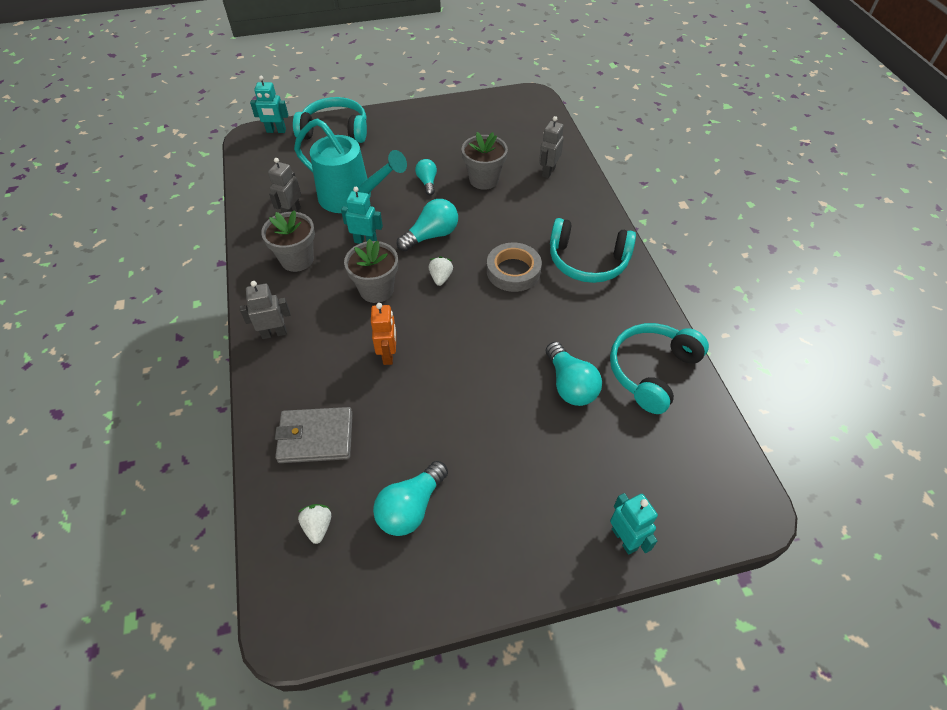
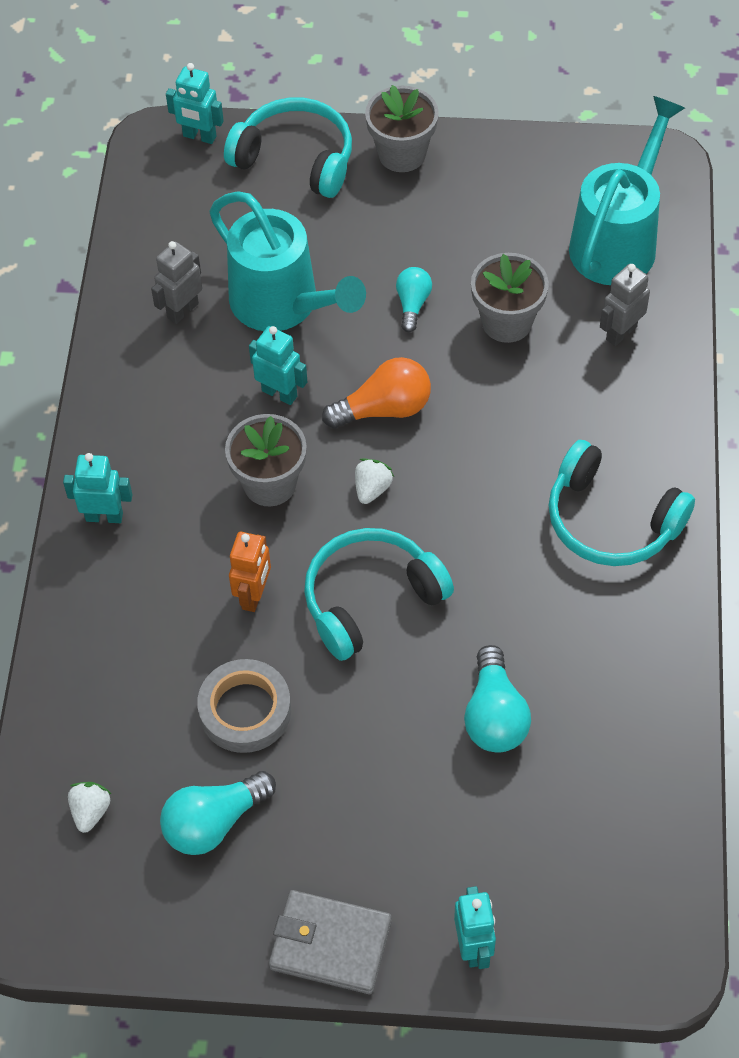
camera: 20 degrees right, 5 degrees up
grey robot [240,281,290,339] -> turquoise robot [63,453,133,523]
grey flower pot [261,210,315,272] -> grey flower pot moved to [365,85,439,172]
grey wallet [275,407,353,463] -> grey wallet moved to [269,890,392,994]
turquoise light bulb [397,199,458,251] -> orange light bulb [322,357,431,429]
grey tape [487,243,542,292] -> grey tape moved to [197,659,291,753]
turquoise headphones [610,323,709,414] -> turquoise headphones moved to [304,528,454,661]
none -> turquoise watering can [569,96,685,285]

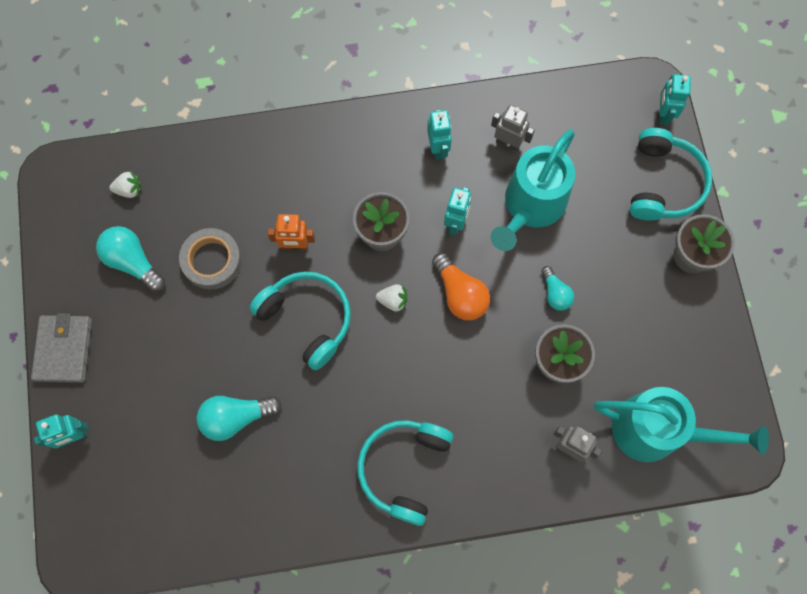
camera: 75 degrees right, 15 degrees up
turquoise robot [63,453,133,523] -> turquoise robot moved to [427,109,452,160]
turquoise light bulb [396,267,432,332] -> turquoise light bulb turned 75 degrees clockwise [541,266,574,311]

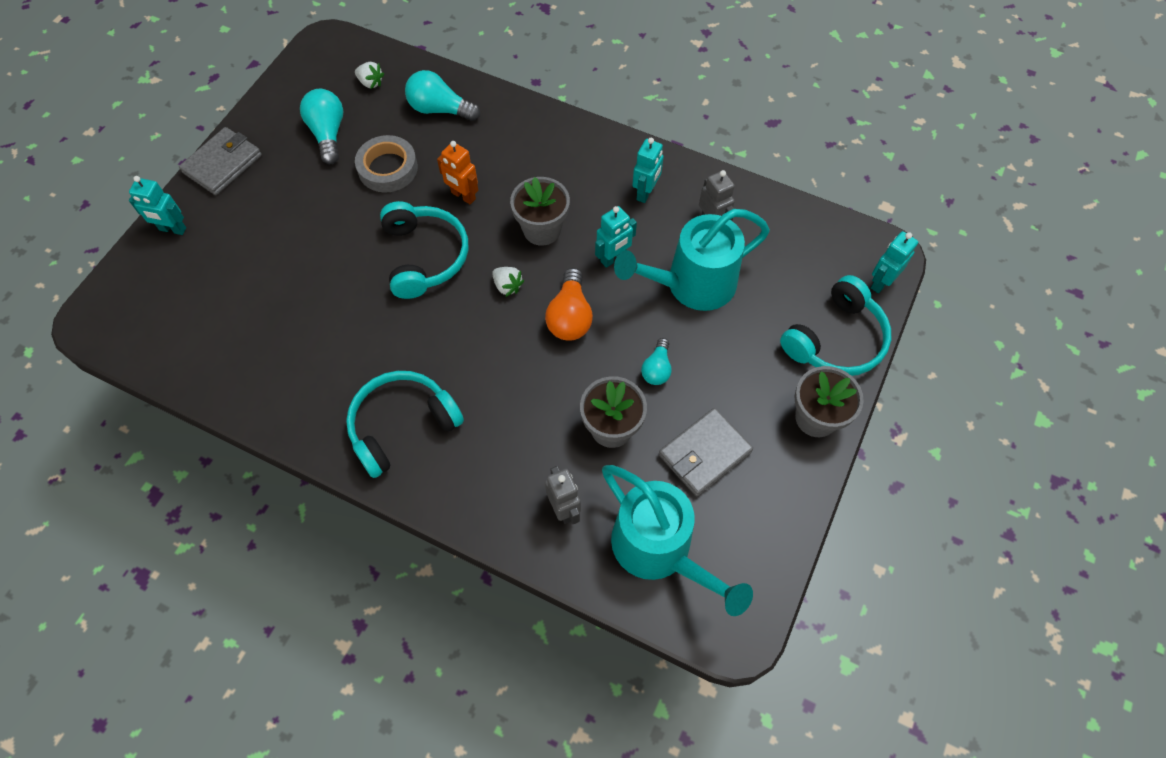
camera: 35 degrees right, 10 degrees down
turquoise light bulb [196,396,282,441] -> turquoise light bulb moved to [405,70,480,121]
none -> grey wallet [659,408,753,496]

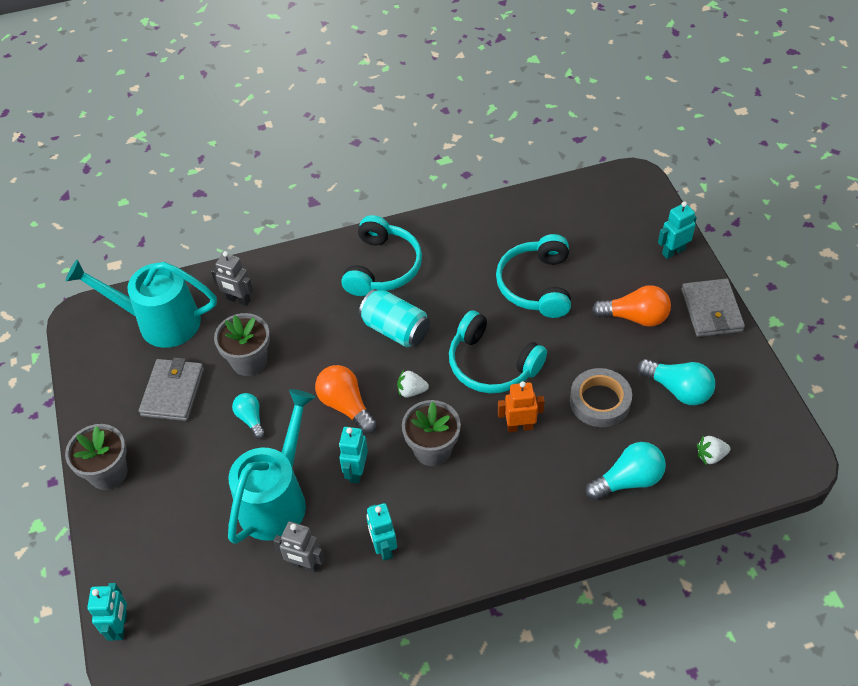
camera: 140 degrees right, 10 degrees down
turquoise headphones [780,275,891,376] -> turquoise headphones moved to [496,234,571,318]
none -> turquoise can [359,289,430,347]
none -> orange light bulb [592,285,671,327]

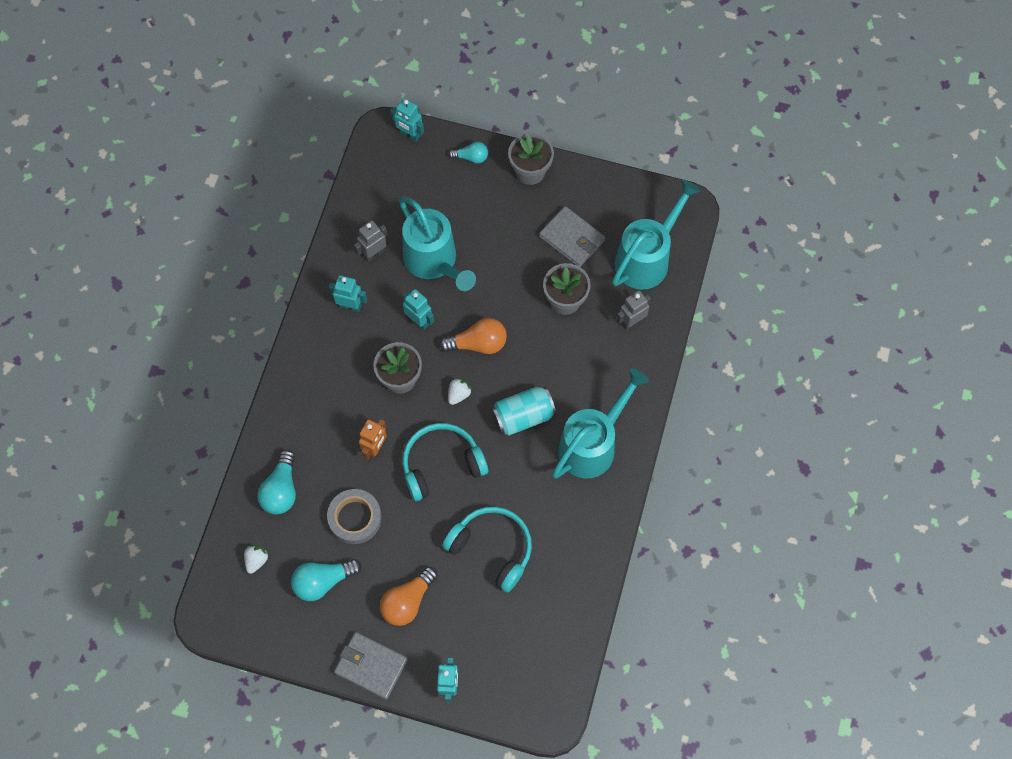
camera: 120 degrees right, 15 degrees up
turquoise light bulb [232,393,265,439] -> turquoise light bulb moved to [448,142,488,163]
turquoise headphones [341,215,422,296] -> turquoise watering can [552,368,649,479]

